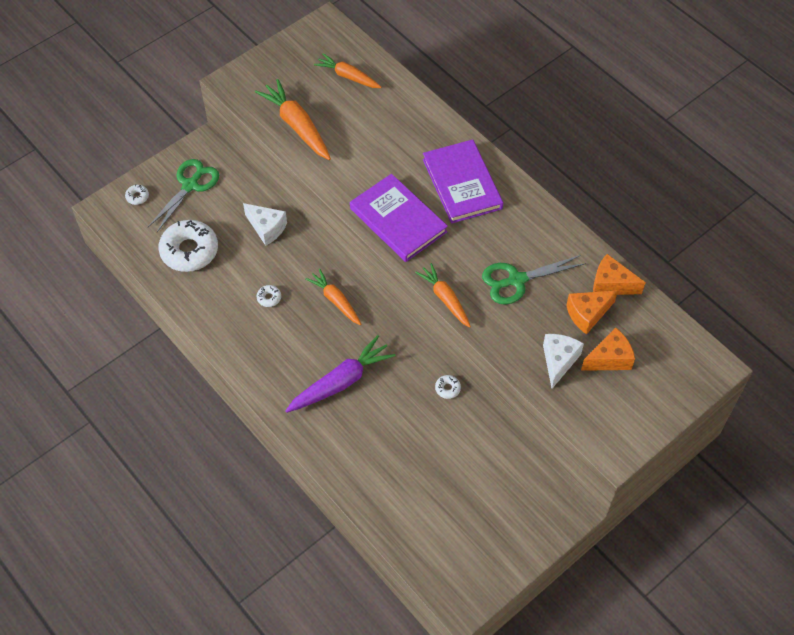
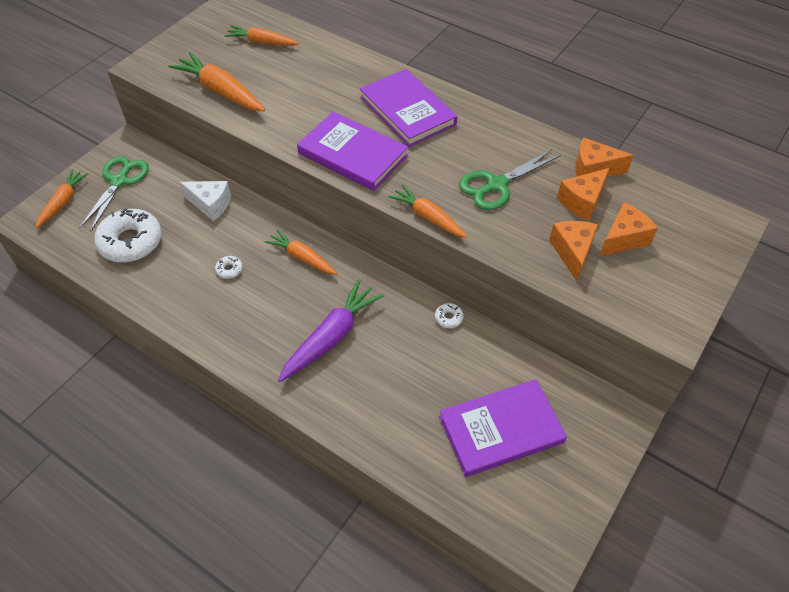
camera: 15 degrees left, 5 degrees down
white donut [125,185,149,205] -> orange carrot [36,169,89,228]
white cheese [543,334,584,388] -> orange cheese [549,221,598,281]
none -> purple book [439,379,567,477]

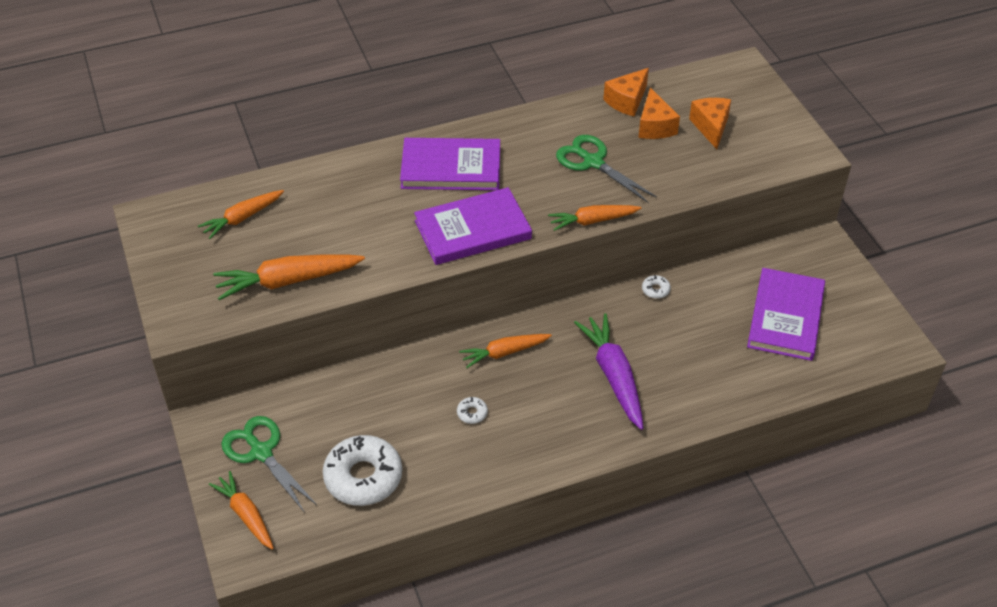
camera: 55 degrees left, 5 degrees down
white cheese [180,181,231,221] -> none
green scissors [459,149,561,210] -> green scissors turned 135 degrees clockwise [556,135,657,203]
orange cheese [549,221,598,281] -> none

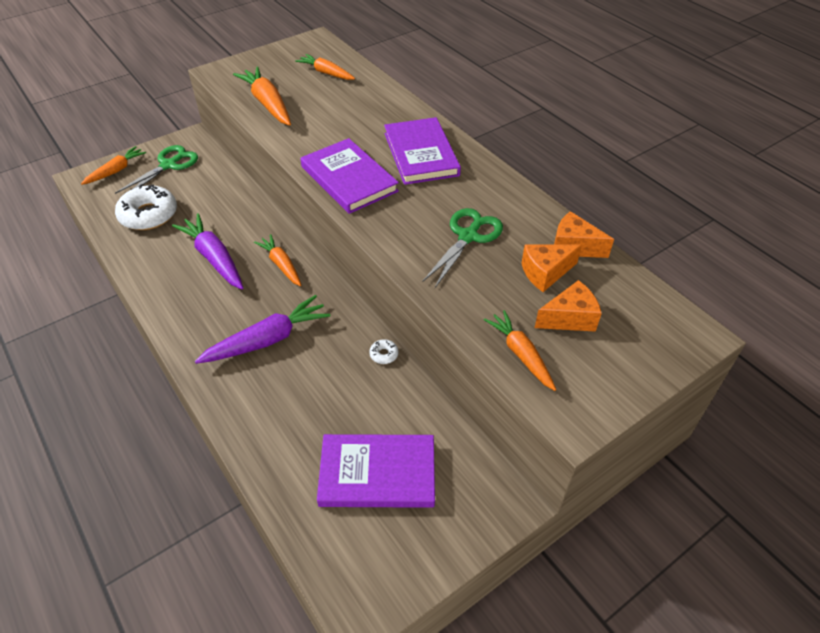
camera: 75 degrees right, 0 degrees up
white donut [457,397,488,424] -> purple carrot [172,214,243,289]
orange carrot [548,205,641,231] -> orange carrot moved to [484,310,556,391]

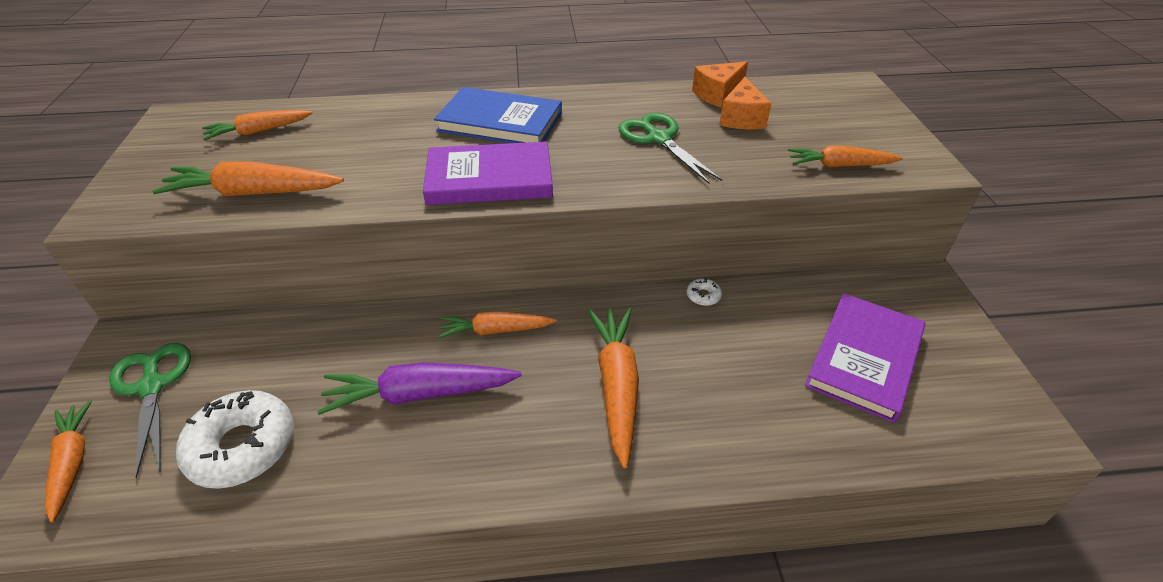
camera: 60 degrees left, 5 degrees down
purple carrot [195,295,331,364] -> orange carrot [588,308,639,468]
purple book [384,117,461,185] -> blue book [434,87,562,143]
orange cheese [535,280,602,332] -> none

